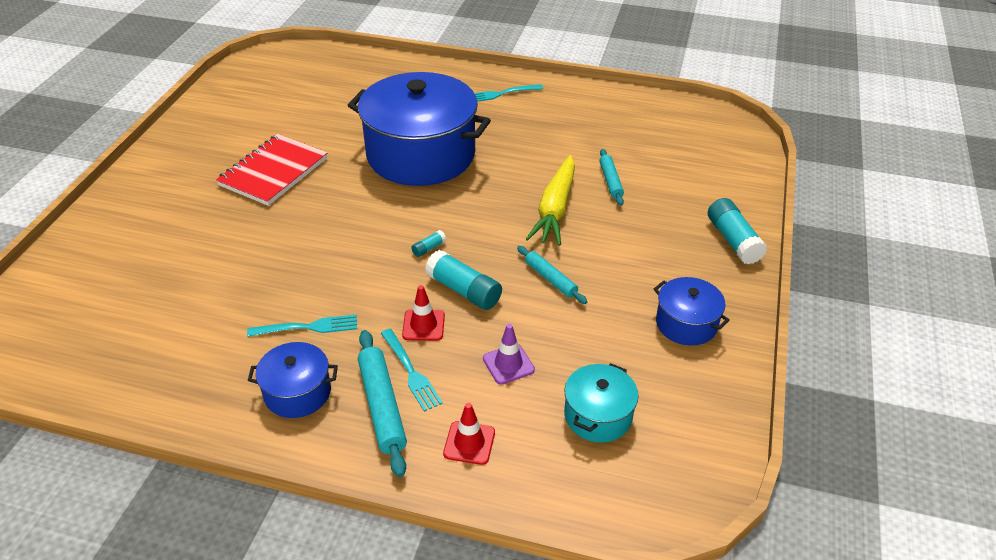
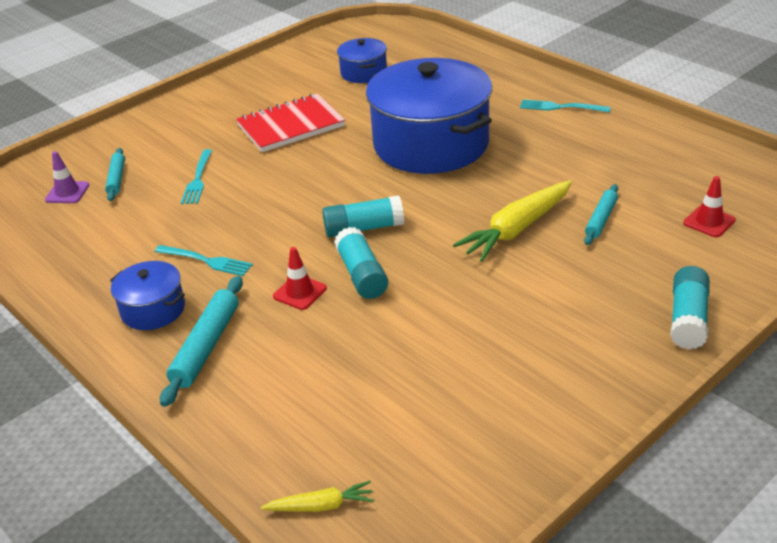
camera: 35 degrees right, 5 degrees down
turquoise fork [381,329,443,412] -> turquoise fork moved to [181,149,212,204]
turquoise glue stick [411,230,446,257] -> turquoise glue stick [322,195,404,237], size x2.11
red traffic cone [443,403,495,465] -> red traffic cone moved to [683,176,736,237]
purple traffic cone [483,324,535,385] -> purple traffic cone moved to [45,151,89,203]
turquoise rolling pin [517,246,587,304] -> turquoise rolling pin moved to [105,148,125,201]
turquoise pot [564,363,639,442] -> none
blue pot [654,277,730,346] -> blue pot moved to [337,38,387,83]
none -> yellow carrot [260,481,374,512]

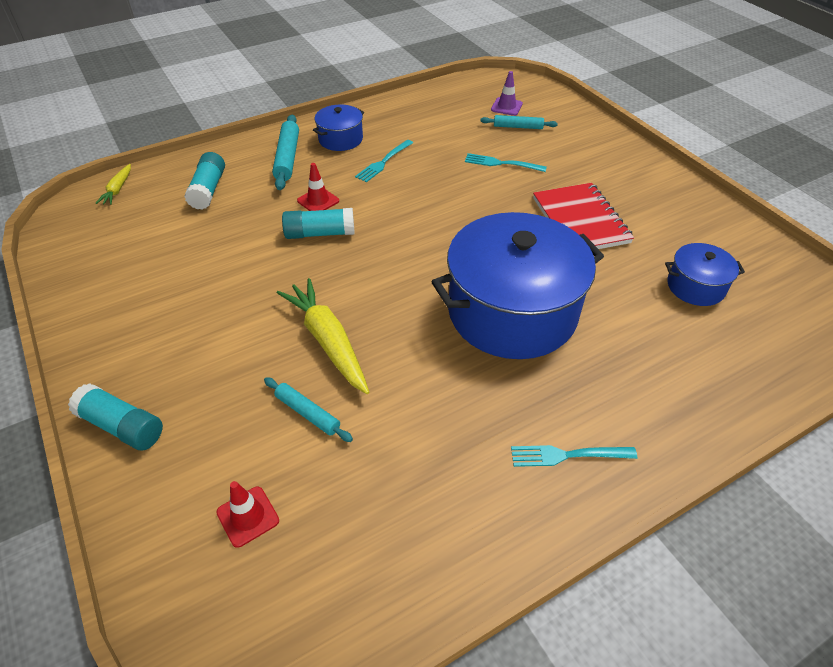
camera: 100 degrees right, 10 degrees up
turquoise rolling pin [160,276,243,407] -> turquoise rolling pin turned 60 degrees clockwise [272,115,299,190]
turquoise glue stick [322,195,404,237] -> turquoise glue stick moved to [184,152,225,210]
turquoise fork [520,100,611,113] -> turquoise fork turned 120 degrees counterclockwise [511,445,637,467]

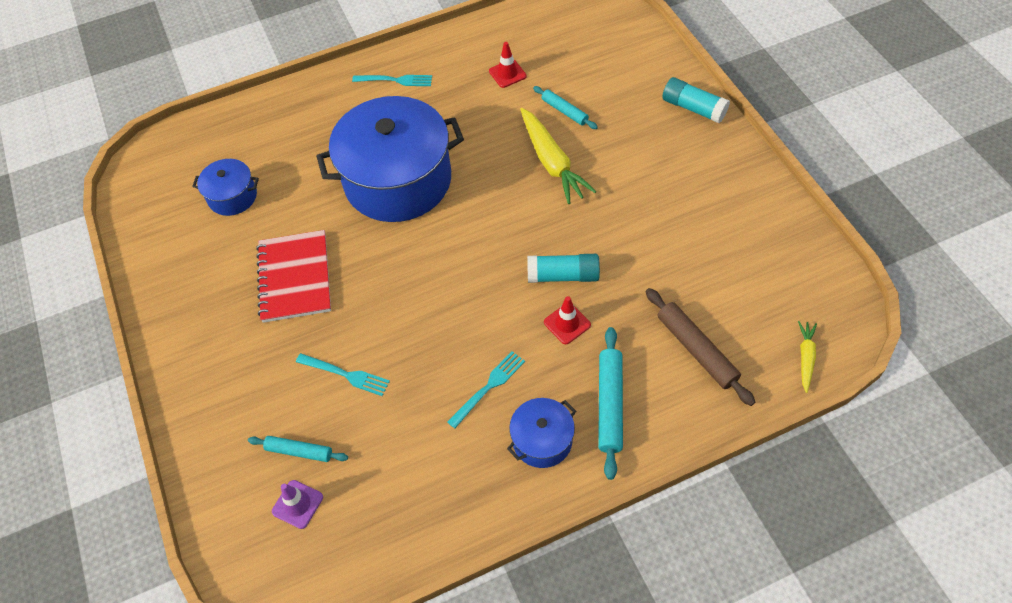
camera: 170 degrees left, 10 degrees up
turquoise glue stick [184,152,225,210] -> brown rolling pin [646,288,755,406]
red traffic cone [216,481,279,548] -> red traffic cone moved to [489,42,527,88]

